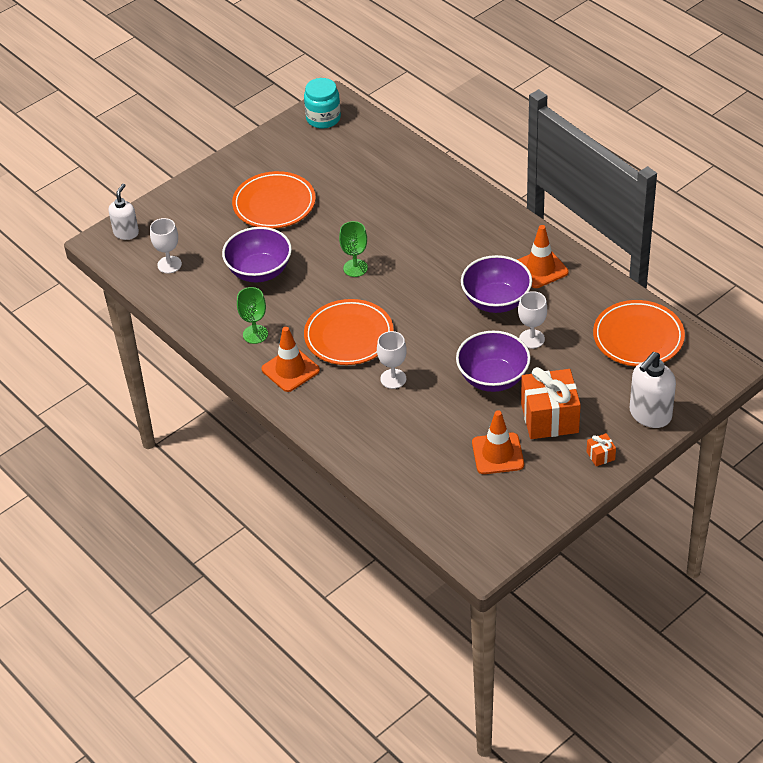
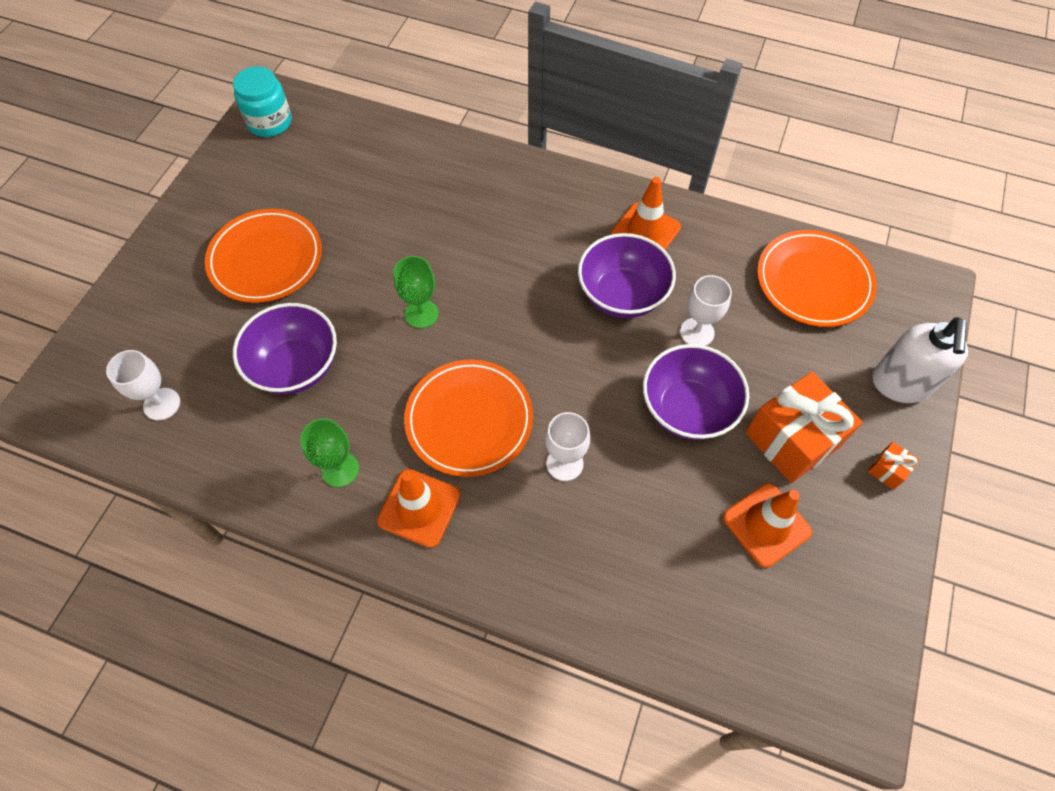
camera: 30 degrees left, 15 degrees up
white soap dispenser [109,183,139,240] -> none

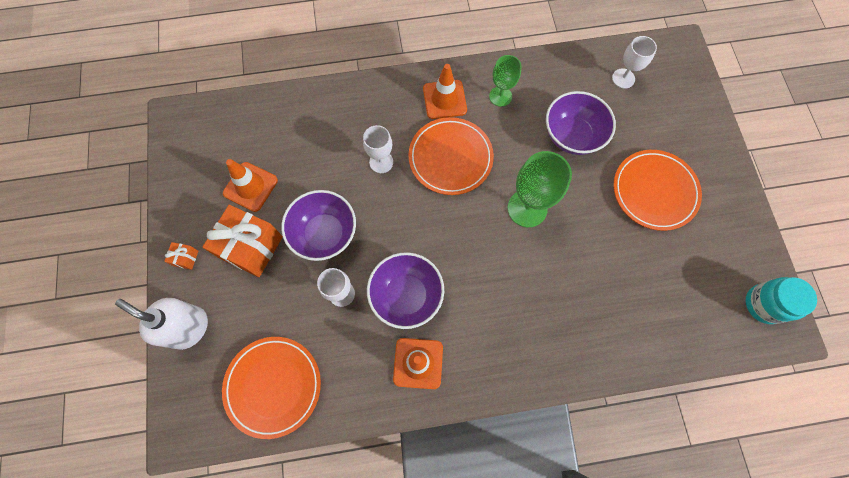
camera: 150 degrees right, 10 degrees up
green goblet [394,256,439,328] -> green goblet [508,151,572,227], size x1.61
white soap dispenser [872,317,968,403] -> white soap dispenser turned 45 degrees counterclockwise [115,298,208,350]

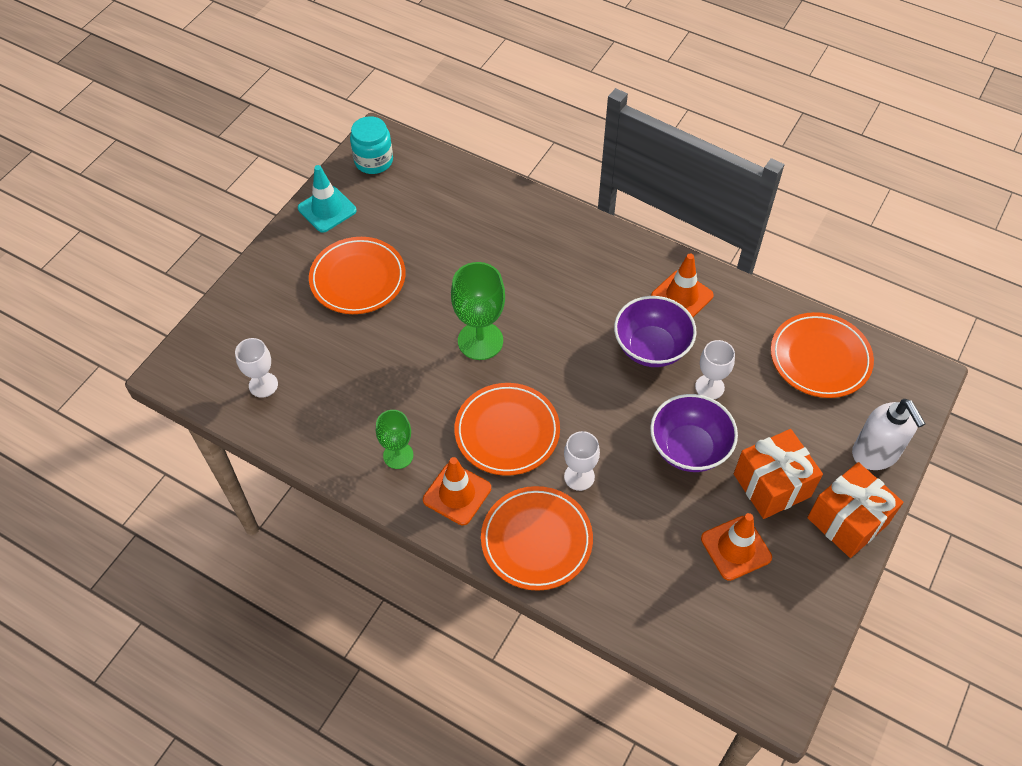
camera: 140 degrees left, 15 degrees down
orange gift [164,242,198,270] -> orange gift [807,462,903,558], size x2.33
purple bowl [546,91,616,155] -> none
none -> turquoise traffic cone [298,165,357,233]
none -> orange plate [481,486,593,591]

